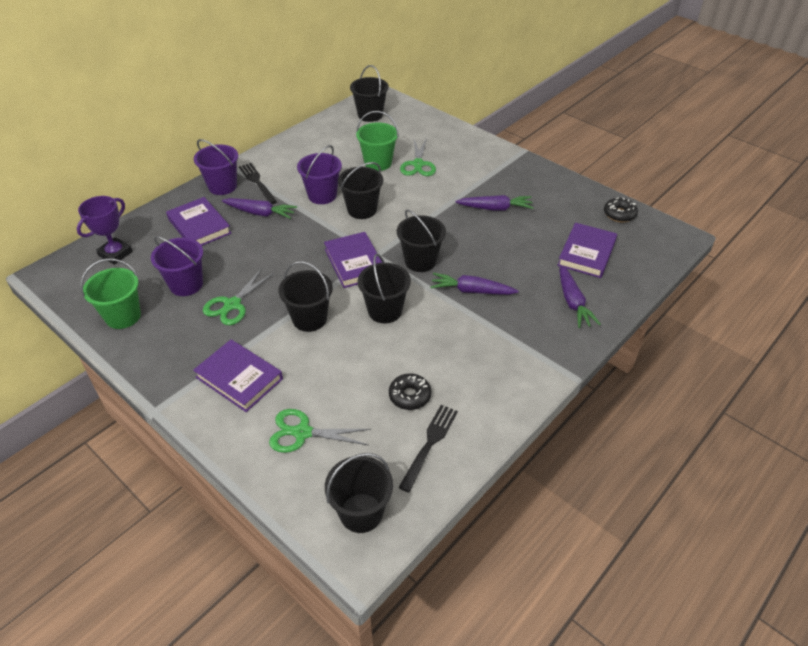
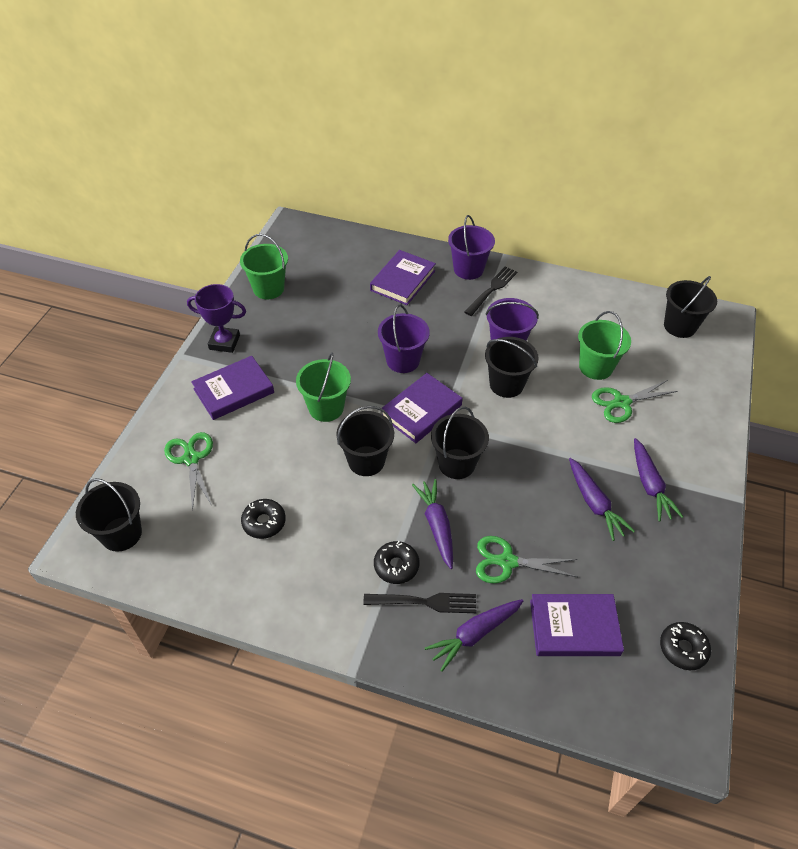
camera: 65 degrees right, 5 degrees up
purple trophy [77,196,133,265] -> purple trophy moved to [187,284,246,353]
purple bucket [151,236,203,296] -> purple bucket moved to [378,304,430,373]
purple book [193,340,283,412] -> purple book turned 45 degrees clockwise [191,356,274,420]
green scissors [203,268,275,325] -> green scissors moved to [476,536,577,584]
purple carrot [222,198,297,219] -> purple carrot moved to [634,438,683,522]
black bucket [279,261,333,332] -> green bucket [296,352,351,422]
black fork [398,405,458,493] -> black fork moved to [363,593,477,613]
none -> black donut [374,541,419,584]

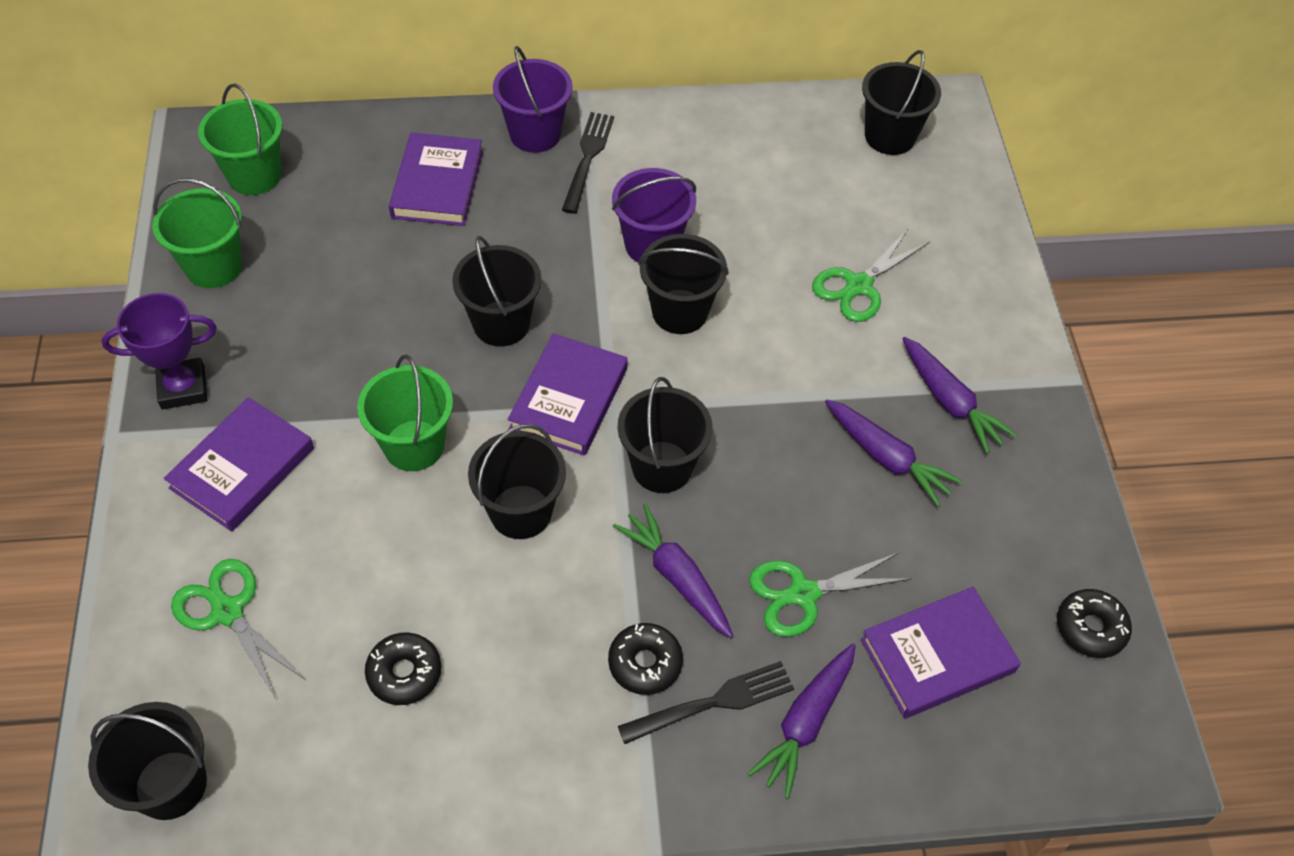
camera: 25 degrees left, 5 degrees up
purple bucket [378,304,430,373] -> black bucket [452,236,542,347]
green bucket [578,311,631,380] -> green bucket moved to [198,84,282,195]

